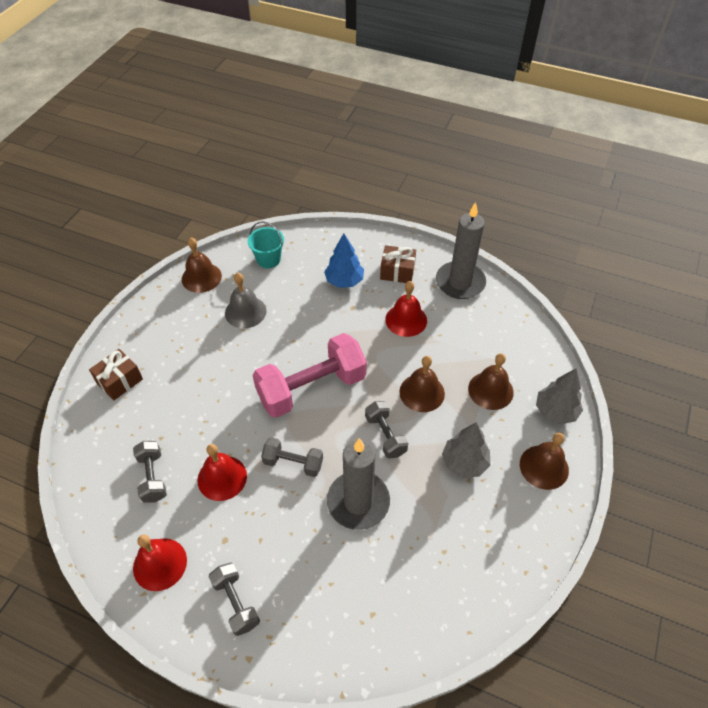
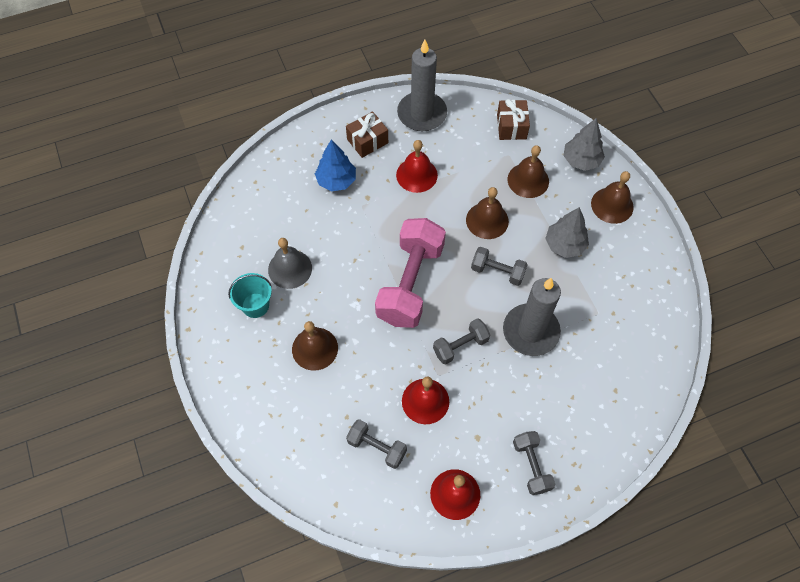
camera: 45 degrees left, 10 degrees up
brown gift [89,349,143,400] -> brown gift moved to [497,99,530,140]
brown bell [182,238,222,293] -> brown bell moved to [292,321,338,371]
grey dumbbell [208,562,260,636] -> grey dumbbell turned 60 degrees clockwise [513,431,555,495]
turquoise bucket [248,221,284,268] -> turquoise bucket moved to [228,273,272,318]

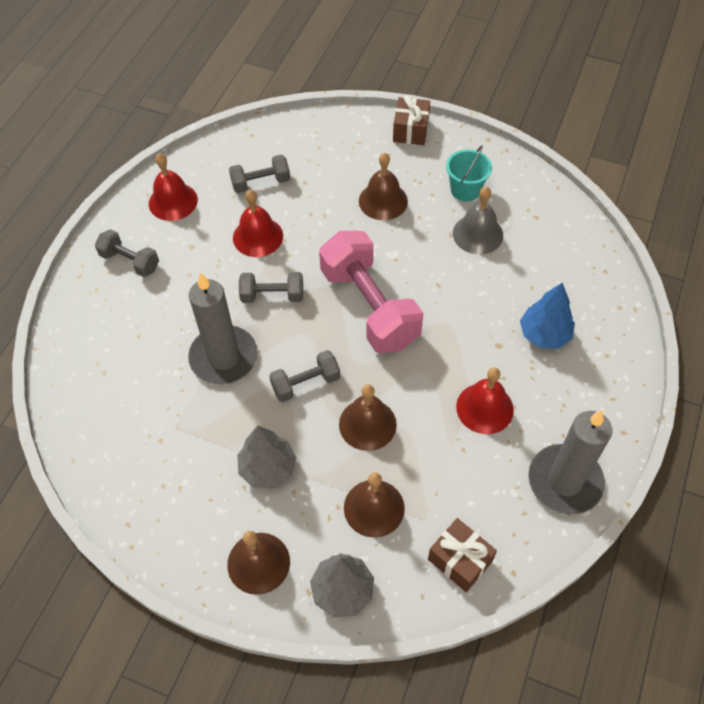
camera: 135 degrees right, 5 degrees down
brown gift [346,111,388,158] -> brown gift moved to [393,95,430,145]
grey dumbbell [433,318,490,365] -> grey dumbbell turned 75 degrees clockwise [239,272,303,303]

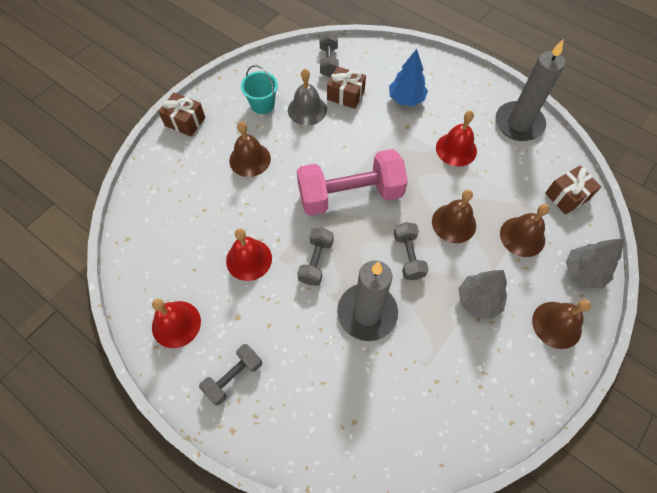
camera: 75 degrees left, 5 degrees up
grey dumbbell [229,155,290,193] -> grey dumbbell moved to [319,31,339,77]
none -> brown gift [327,66,366,109]

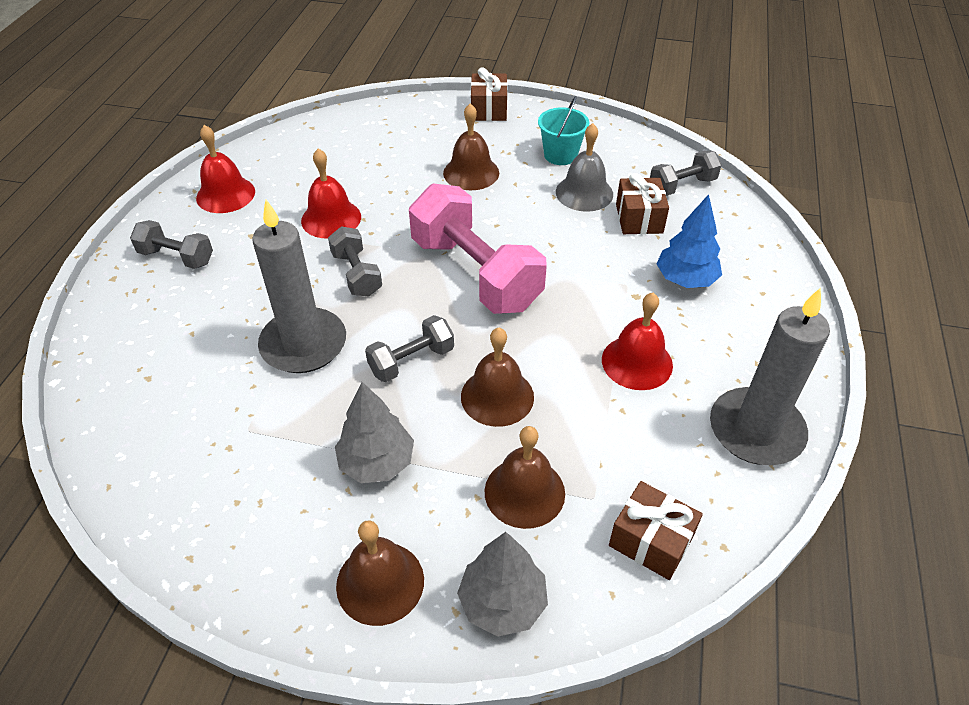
camera: 65 degrees right, 15 degrees down
grey dumbbell [297,228,334,286] -> grey dumbbell turned 75 degrees clockwise [328,226,382,297]

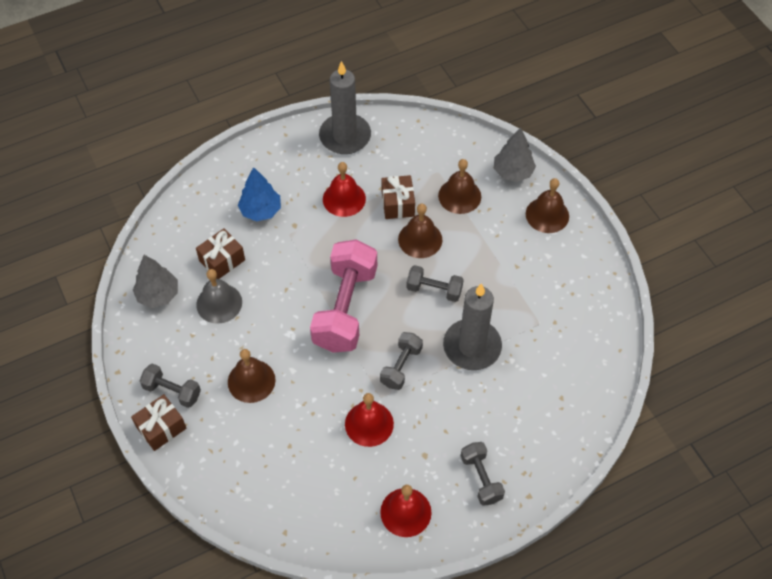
camera: 130 degrees left, 10 degrees up
grey tree [335,382,414,483] -> grey tree moved to [133,255,178,308]
turquoise bucket [538,96,589,165] -> none
brown gift [609,481,703,580] -> brown gift moved to [382,175,415,219]
grey dumbbell [650,151,722,196] -> grey dumbbell moved to [140,363,201,408]

